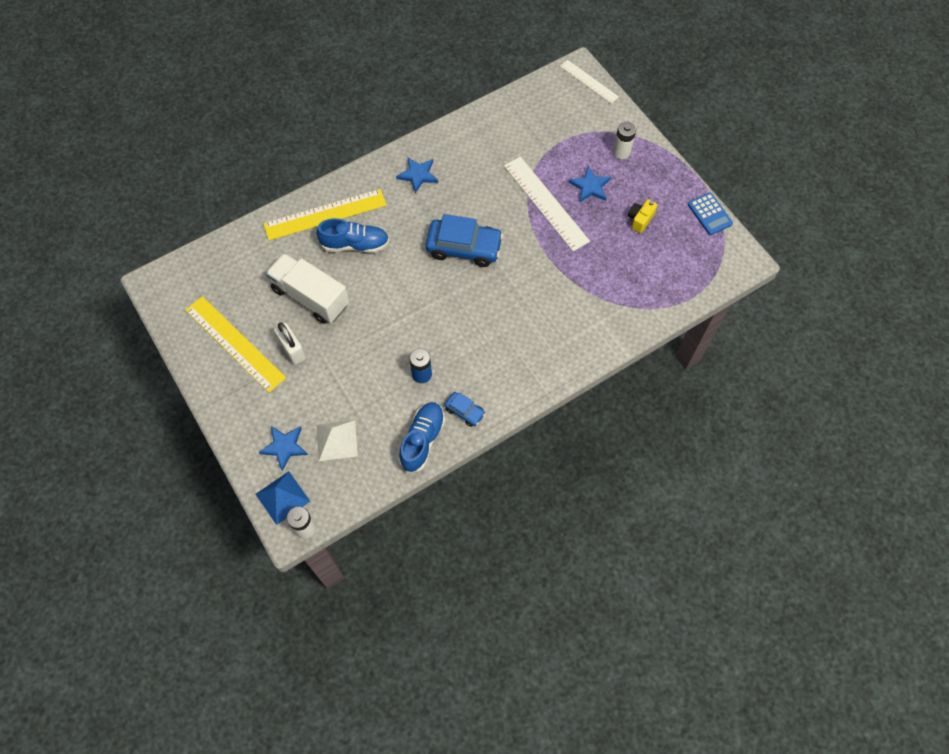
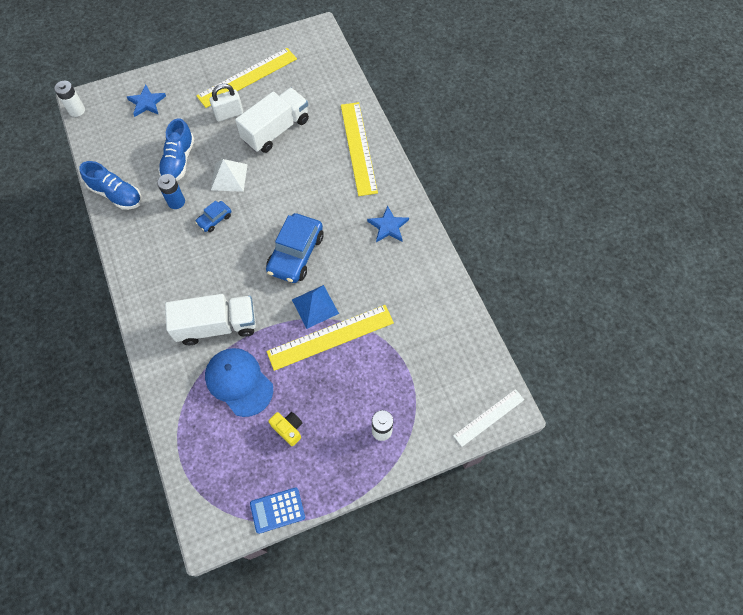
camera: 100 degrees right, 0 degrees up
blue pyramid [256,471,310,525] -> blue pyramid moved to [292,285,339,329]
blue shoe [316,218,389,253] -> blue shoe moved to [158,118,194,181]
white pyramid [317,420,358,461] -> white pyramid moved to [211,159,248,192]
blue car [444,392,485,427] -> blue car moved to [195,201,231,232]
white ruler [504,157,590,251] -> yellow ruler [266,305,394,371]
blue star [568,166,611,202] -> none
none -> white truck [165,294,256,345]
none -> blue cap [205,348,273,417]

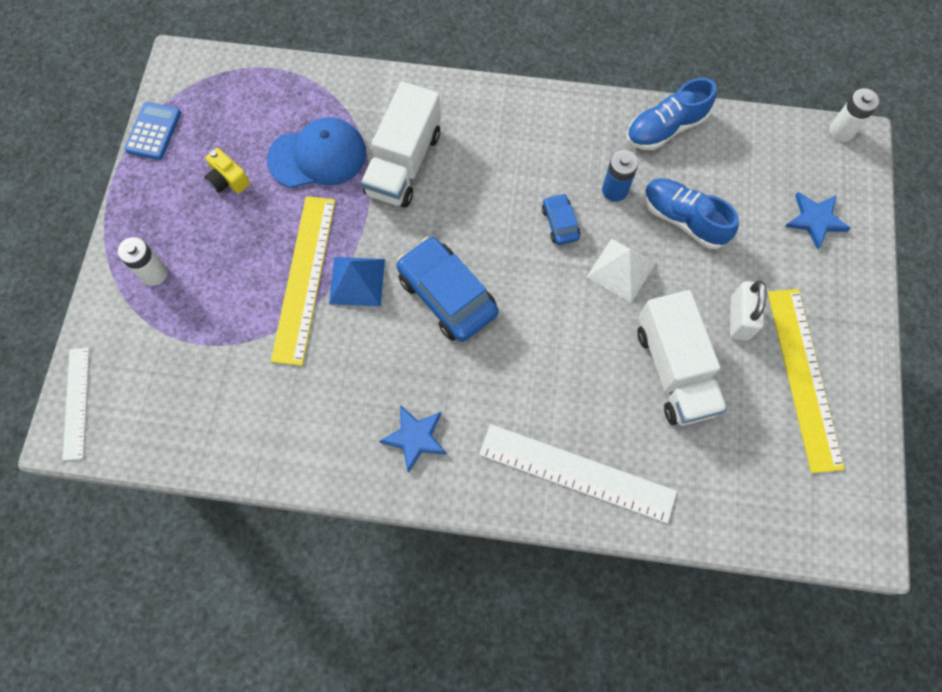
camera: 120 degrees right, 5 degrees up
yellow camera [268,412,302,446] -> yellow camera turned 60 degrees clockwise [205,148,250,194]
yellow ruler [341,102,378,196] -> white ruler [479,424,677,523]

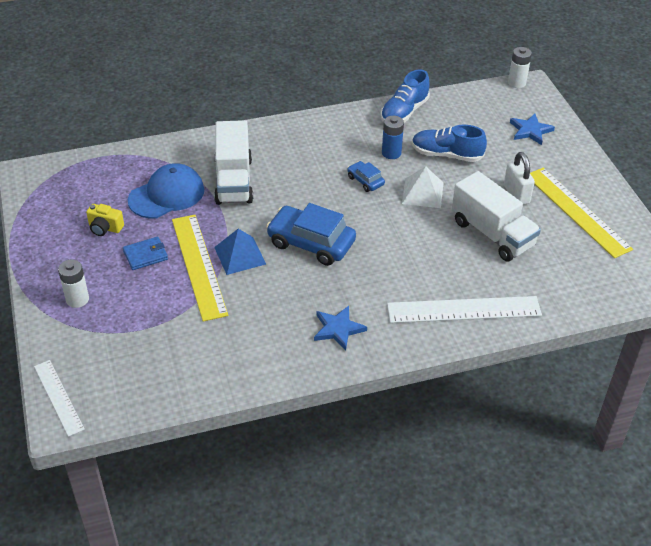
camera: 25 degrees left, 25 degrees down
blue calculator [124,102,181,160] -> none
none -> blue wallet [123,237,168,270]

